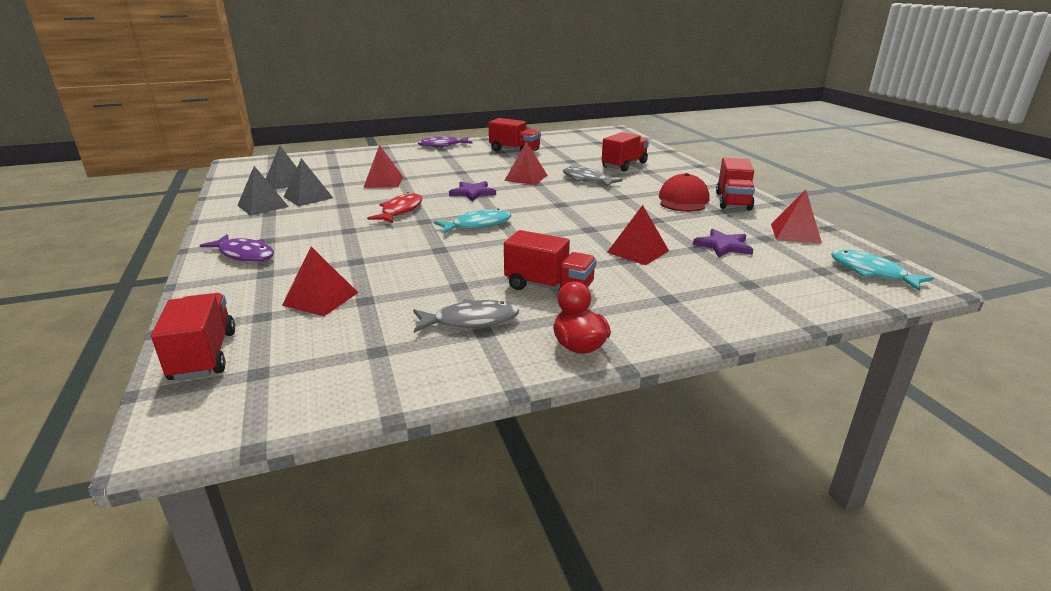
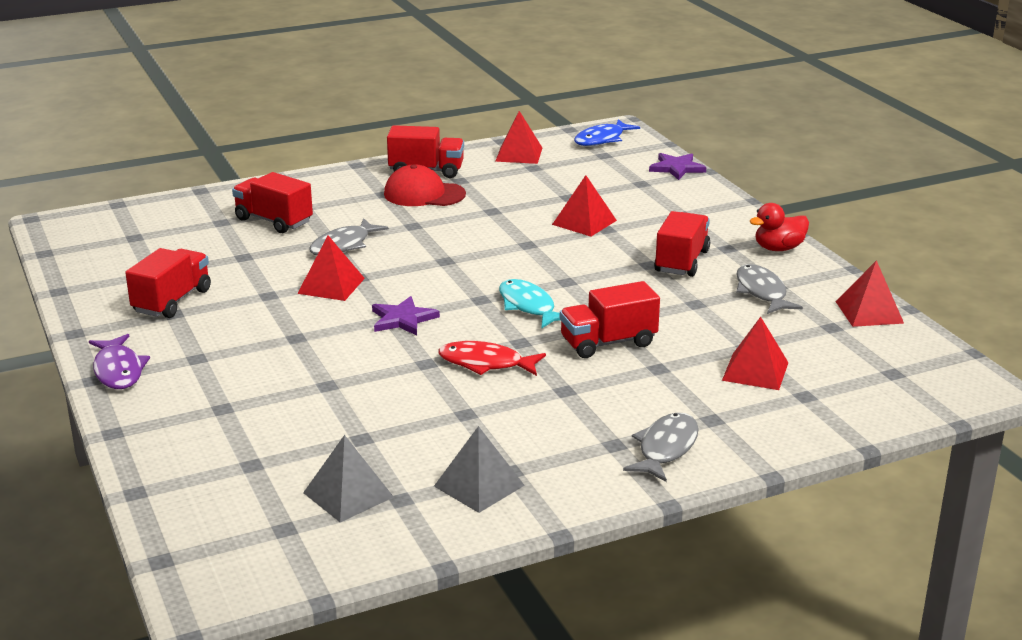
camera: 95 degrees left, 0 degrees up
red truck [151,293,235,381] -> red truck moved to [560,281,660,358]
purple fish [199,234,274,262] -> grey fish [623,413,699,482]
grey pyramid [284,158,333,206] -> none
red pyramid [363,145,403,188] -> red pyramid moved to [836,260,904,327]
purple star [693,229,753,258] -> purple star moved to [649,153,706,180]
turquoise fish [831,250,934,291] -> blue fish [574,119,640,146]

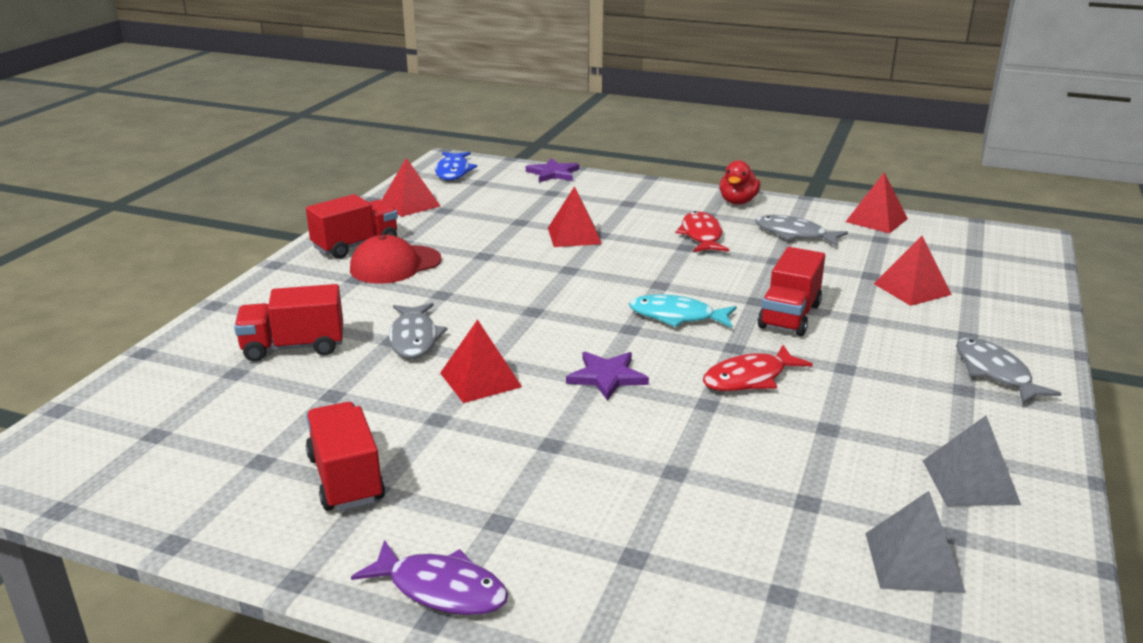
camera: 45 degrees left, 0 degrees up
red truck [654,211,710,277] -> red fish [675,211,729,252]

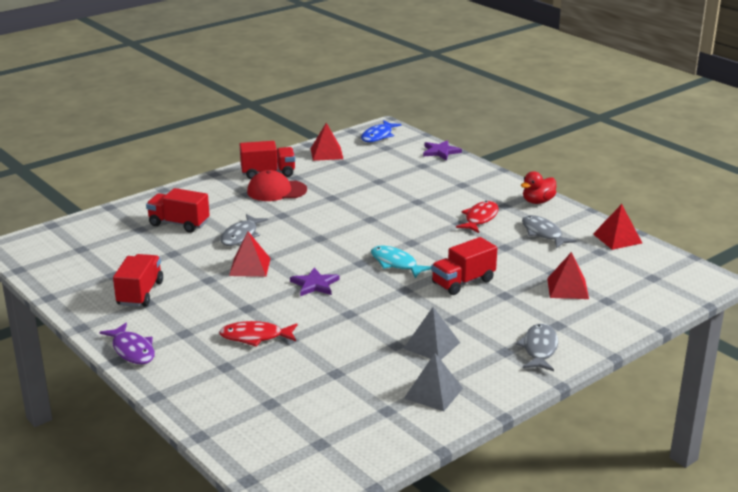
camera: 30 degrees right, 0 degrees up
red pyramid [548,186,602,247] -> none
red fish [703,345,813,391] -> red fish moved to [219,321,297,346]
grey pyramid [866,491,966,593] -> grey pyramid moved to [403,307,460,360]

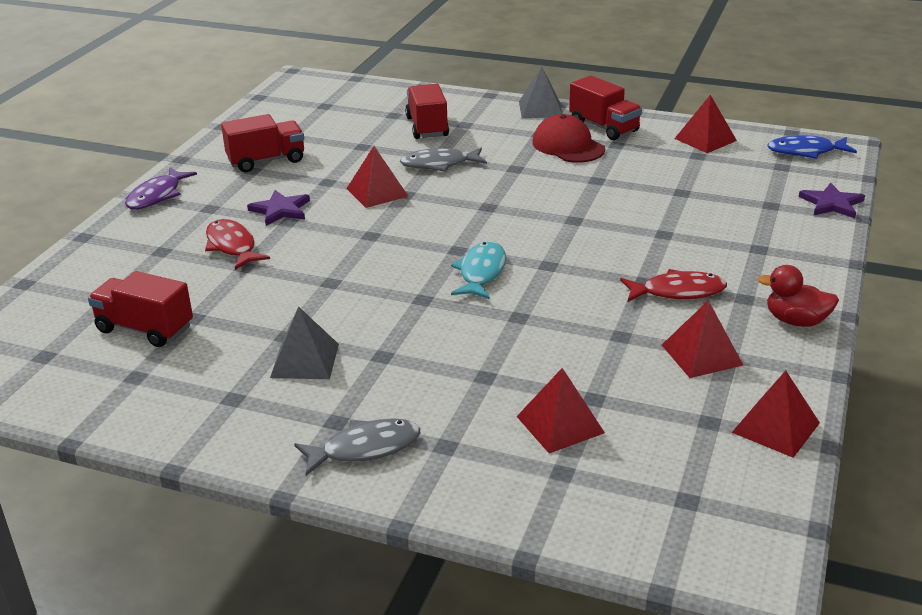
camera: 60 degrees right, 5 degrees up
purple star [290,268,340,296] -> purple star moved to [247,190,310,226]
grey pyramid [404,353,463,411] -> grey pyramid moved to [519,66,563,118]
red truck [431,237,497,295] -> red truck moved to [88,271,193,347]
grey fish [522,215,577,248] -> red pyramid [662,300,744,378]

